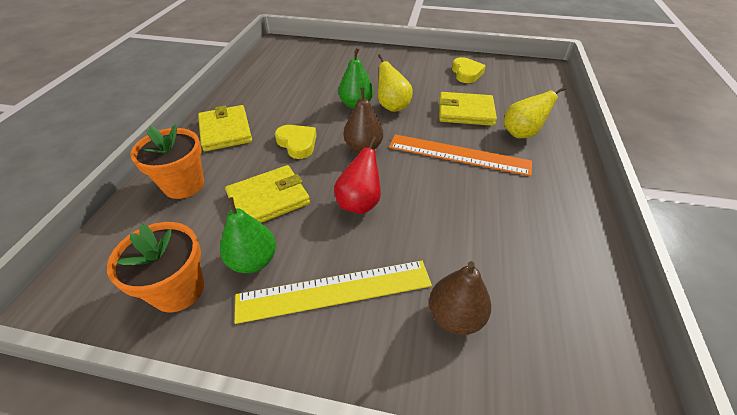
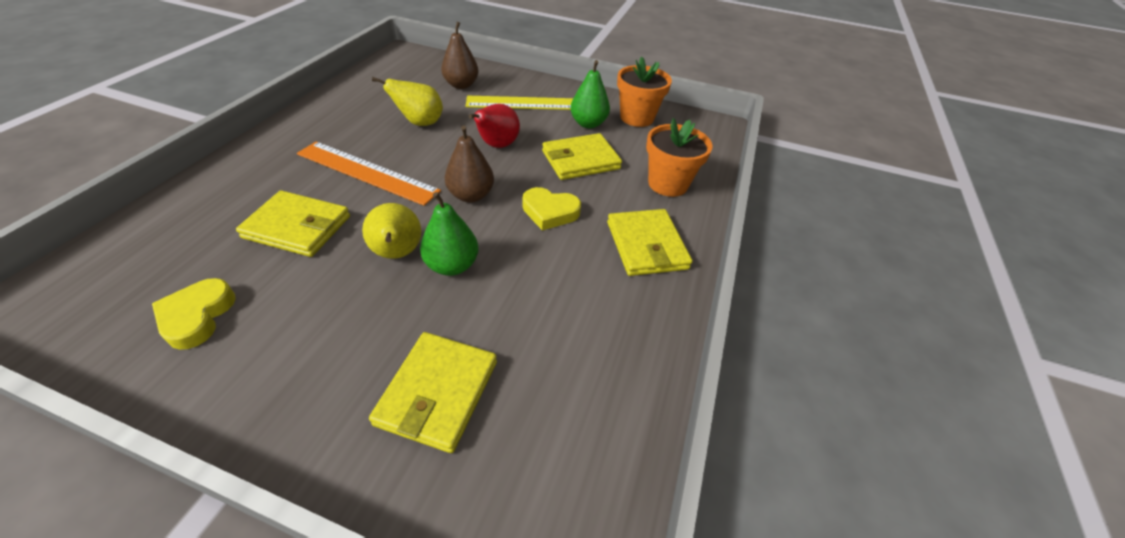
camera: 175 degrees left, 0 degrees up
yellow heart [275,125,317,159] -> yellow heart turned 45 degrees counterclockwise [523,187,581,230]
yellow pear [504,86,566,138] -> yellow pear moved to [372,77,443,126]
none -> yellow wallet [369,332,497,453]

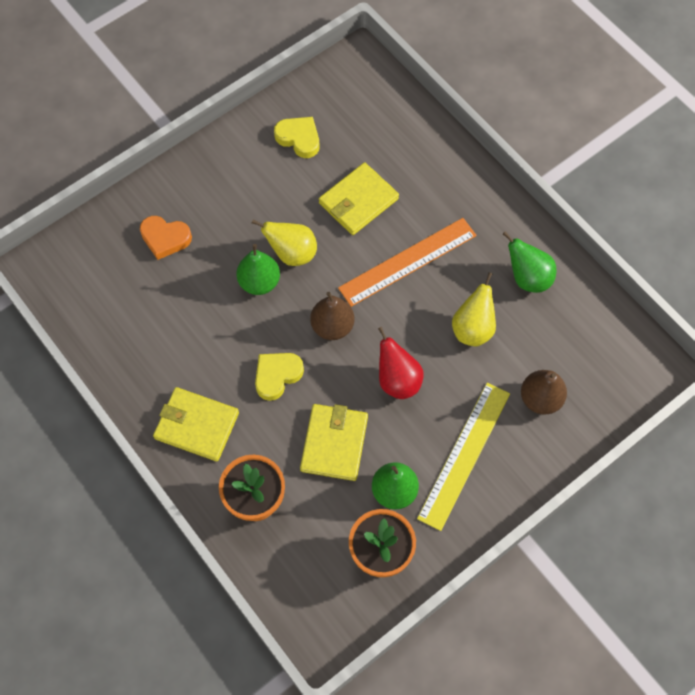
camera: 125 degrees right, 20 degrees up
yellow wallet [369,332,497,453] -> orange heart [140,216,192,260]
none -> green pear [503,231,556,293]

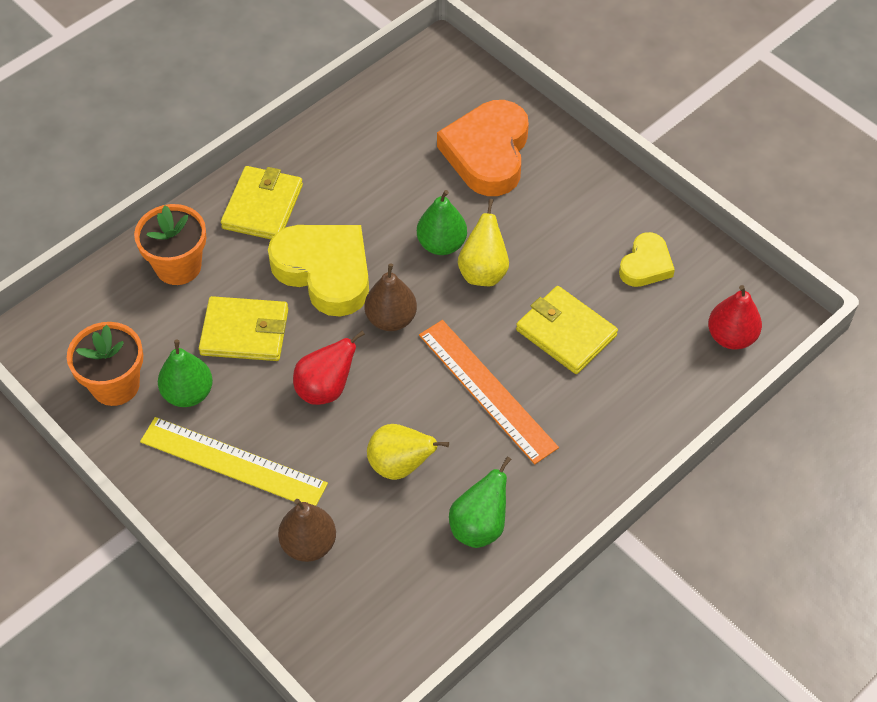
camera: 85 degrees right, 10 degrees down
orange heart [140,216,192,260] -> orange heart [437,100,529,196], size x1.82
yellow heart [255,353,304,401] -> yellow heart [268,225,369,317], size x1.82
none -> red pear [708,285,762,350]

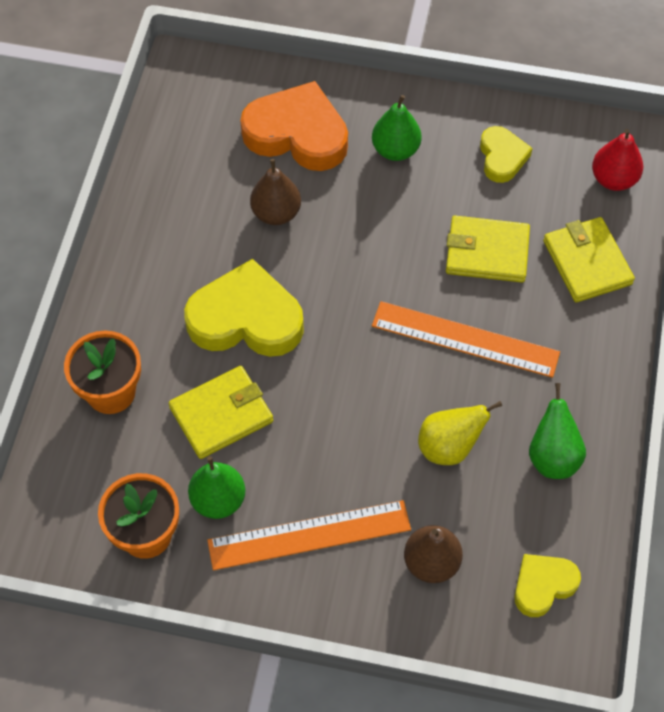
camera: 35 degrees left, 5 degrees up
yellow ruler [140,417,328,506] -> orange ruler [207,500,411,570]
yellow wallet [221,166,303,239] -> yellow wallet moved to [543,217,635,303]
red pear [293,331,365,405] -> none
brown pear [365,263,417,331] -> brown pear moved to [250,159,301,225]
green pear [417,190,467,255] -> green pear moved to [372,95,421,161]
orange heart [437,100,529,196] -> orange heart turned 135 degrees clockwise [240,81,348,171]
yellow pear [458,199,509,286] -> none
none -> yellow heart [514,554,581,617]

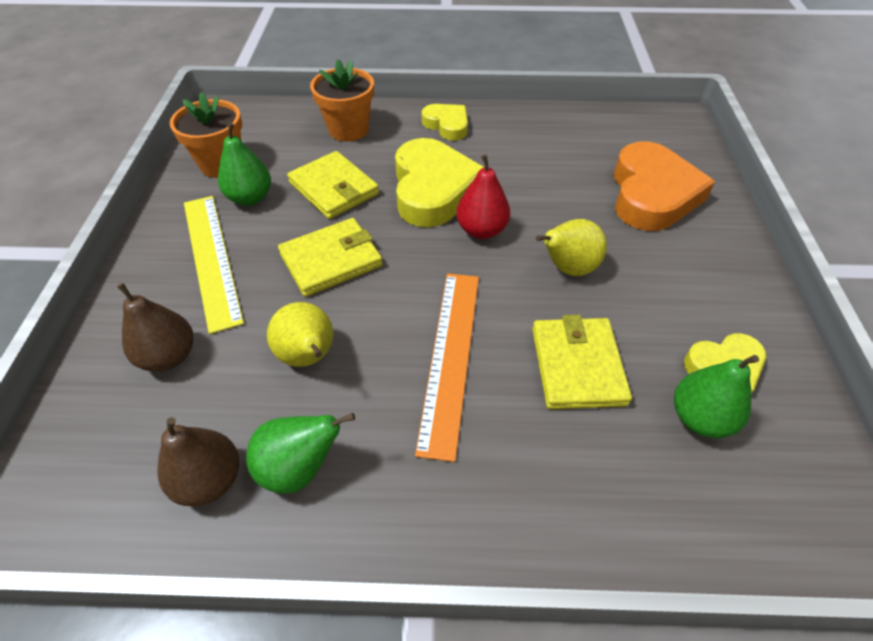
camera: 80 degrees right, 10 degrees down
orange ruler [207,500,411,570] -> yellow ruler [184,196,244,334]
brown pear [250,159,301,225] -> brown pear moved to [157,417,239,507]
green pear [372,95,421,161] -> green pear moved to [674,355,759,438]
yellow heart [514,554,581,617] -> yellow heart moved to [422,104,468,141]
yellow wallet [543,217,635,303] -> yellow wallet moved to [278,218,383,297]
red pear [592,129,643,191] -> red pear moved to [456,154,510,239]
none -> yellow pear [536,219,607,276]

